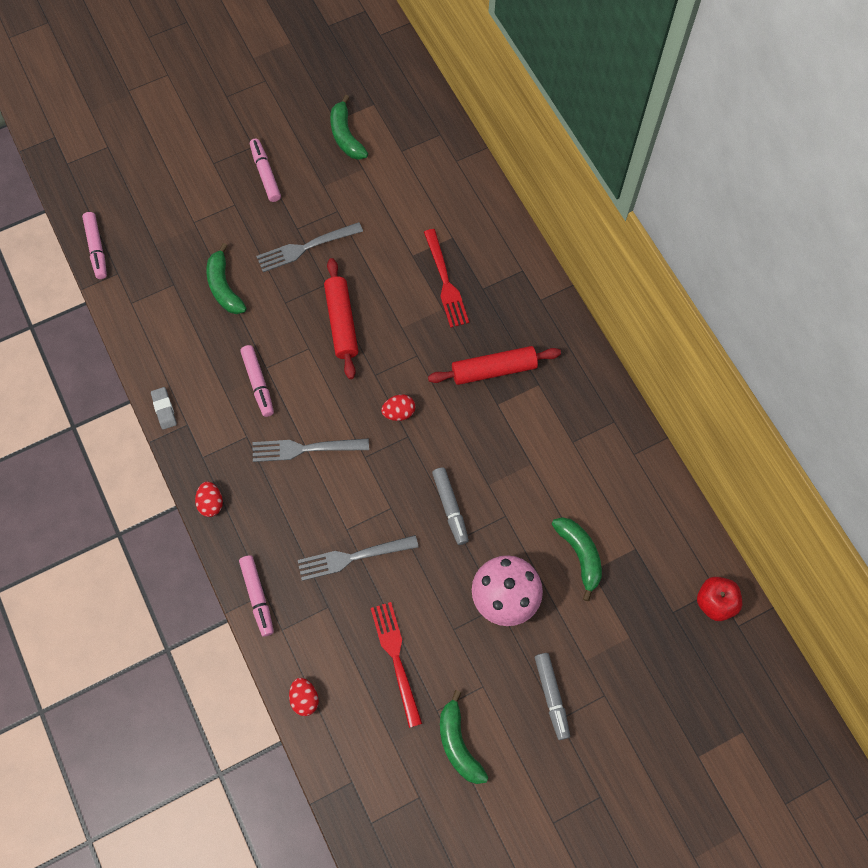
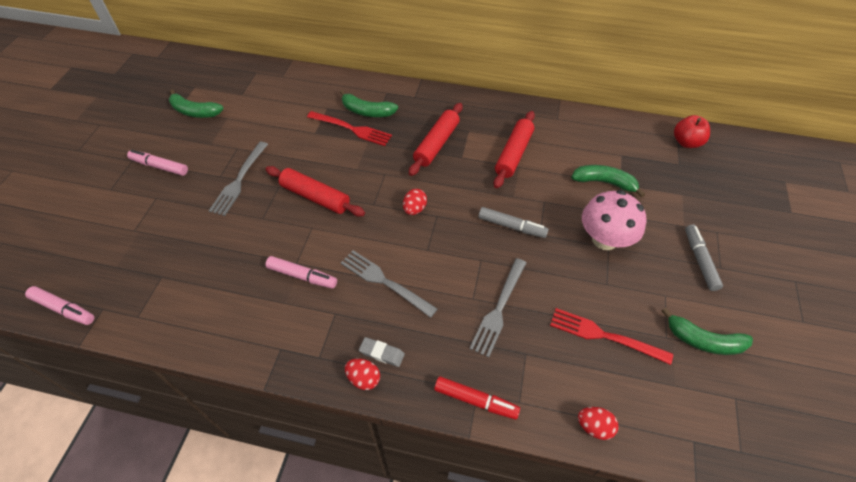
camera: 50 degrees left, 15 degrees down
grey eraser [151,387,177,429] -> grey eraser moved to [359,337,405,367]
green banana [206,243,247,314] -> green banana moved to [340,90,398,117]
pink marker [239,555,274,637] -> red marker [434,376,520,420]
grey fork [253,438,369,462] -> grey fork turned 90 degrees clockwise [341,250,437,318]
grey marker [535,653,570,740] -> grey marker turned 120 degrees counterclockwise [685,224,723,291]
none -> red rolling pin [494,111,535,188]

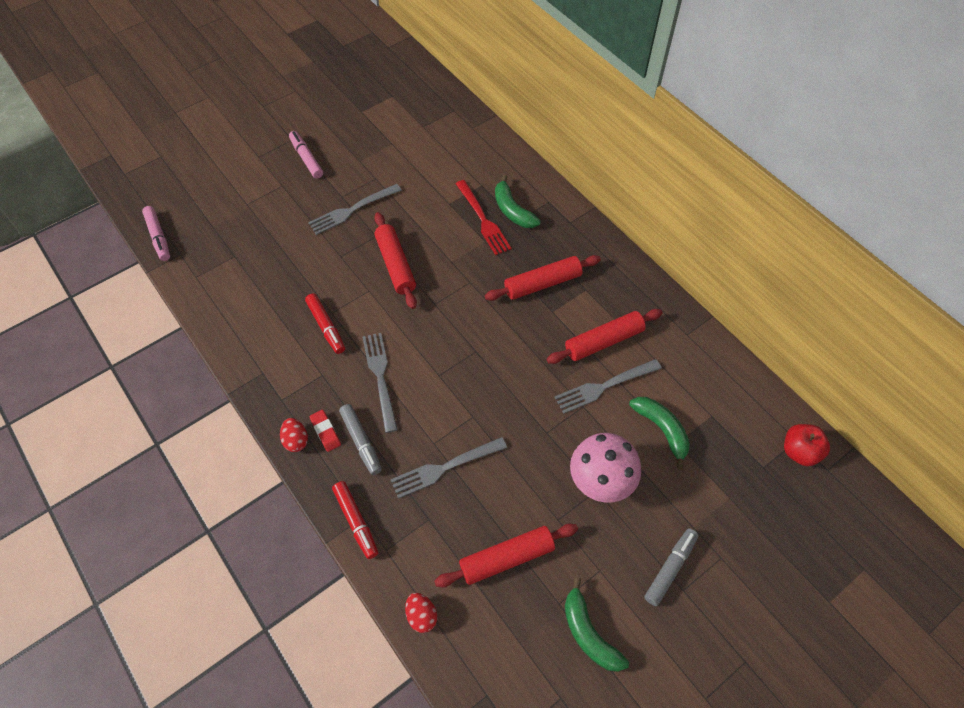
camera: 40 degrees right, 5 degrees up
green banana [169,89,224,118] -> none
pink marker [265,256,337,289] -> red marker [305,293,345,354]
grey eraser [359,337,405,367] -> red eraser [309,410,341,452]
red egg [403,189,427,215] -> none
grey marker [478,207,549,238] -> grey marker moved to [339,404,382,475]
red fork [550,308,673,365] -> red rolling pin [434,524,578,587]
none -> grey fork [555,359,662,414]

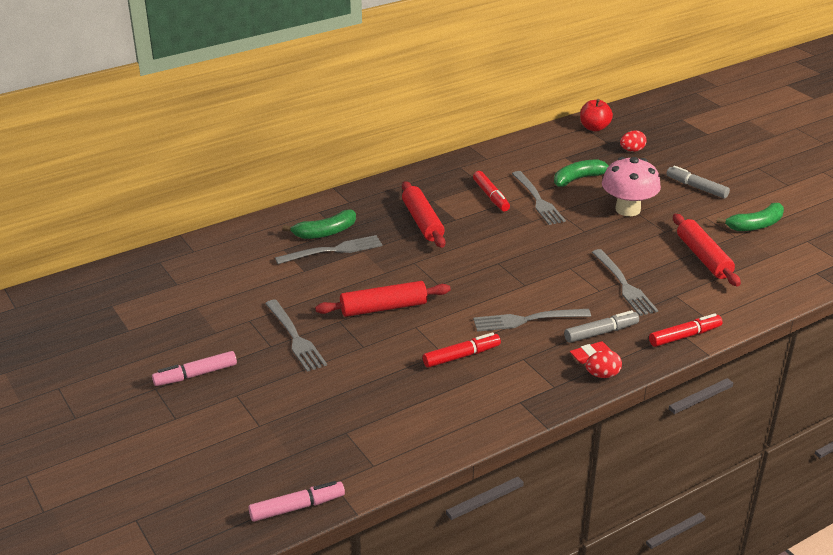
camera: 85 degrees left, 25 degrees down
red egg [405,593,437,633] -> red egg moved to [620,130,647,152]
red fork [456,180,512,255] -> grey fork [275,235,383,264]
red rolling pin [546,309,662,364] -> red marker [473,171,510,211]

